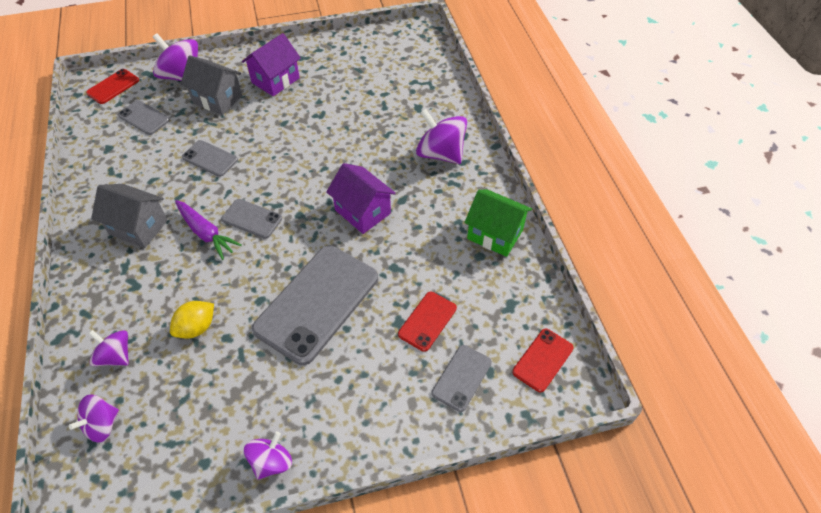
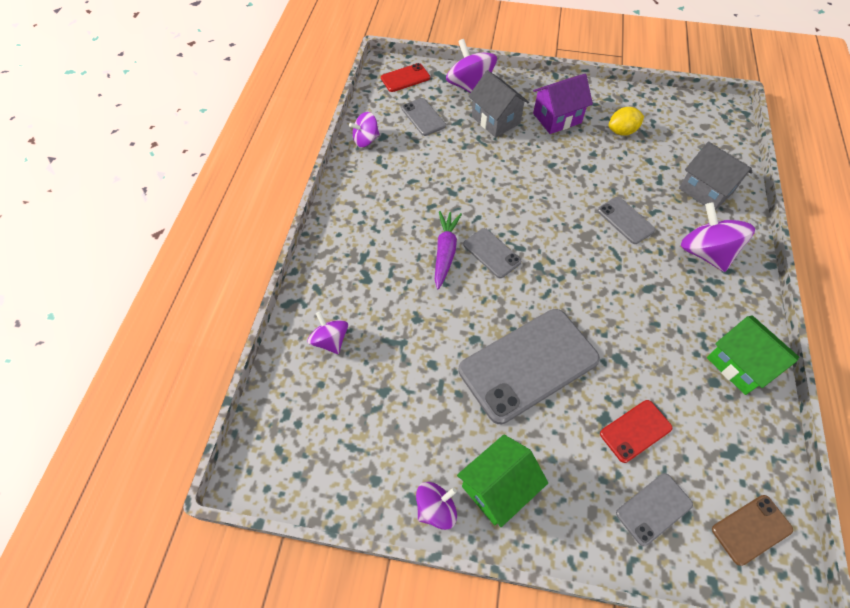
camera: 25 degrees right, 5 degrees up
purple spinning top [69,394,119,443] -> purple spinning top moved to [349,112,380,147]
grey house [91,184,168,248] -> grey house moved to [679,141,752,210]
yellow lemon [170,301,214,339] -> yellow lemon moved to [609,107,644,136]
purple carrot [175,200,242,260] -> purple carrot turned 150 degrees counterclockwise [435,211,462,289]
grey phone [182,140,238,177] -> grey phone moved to [598,197,656,244]
purple house [326,163,396,234] -> none
red phone [512,329,574,392] -> brown phone [712,495,793,566]
none -> green house [457,435,548,527]

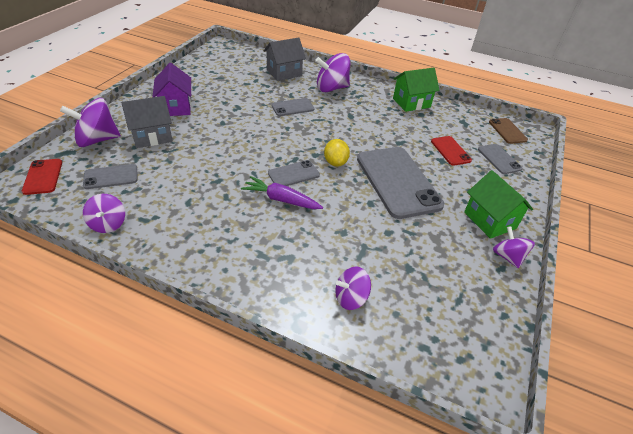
camera: 80 degrees left, 15 degrees down
yellow lemon [609,107,644,136] -> yellow lemon moved to [324,139,350,167]

